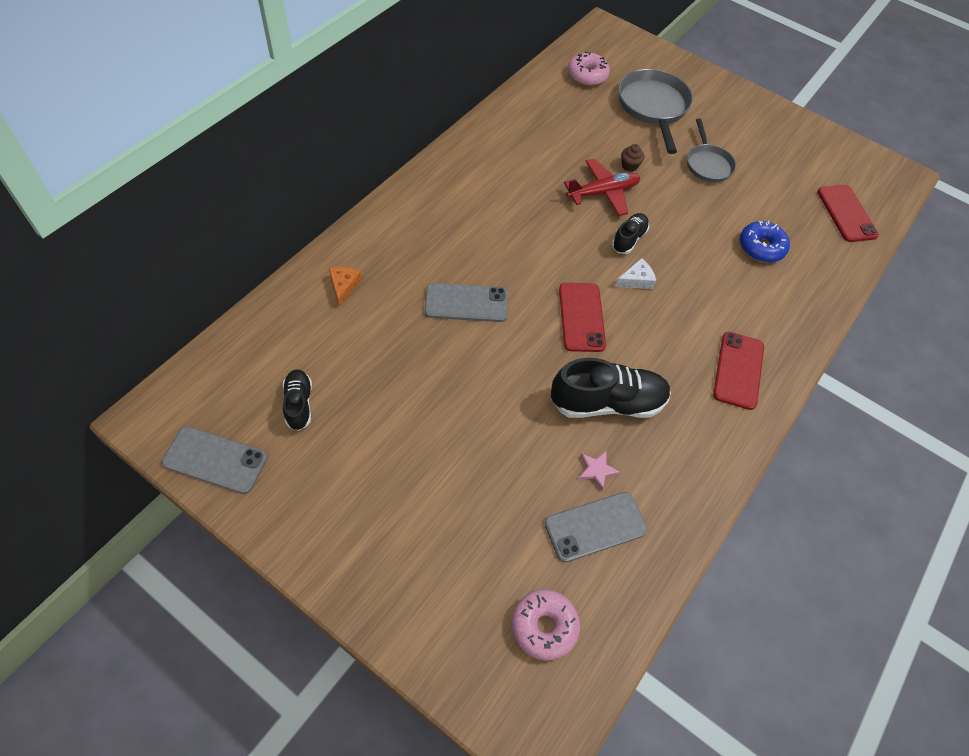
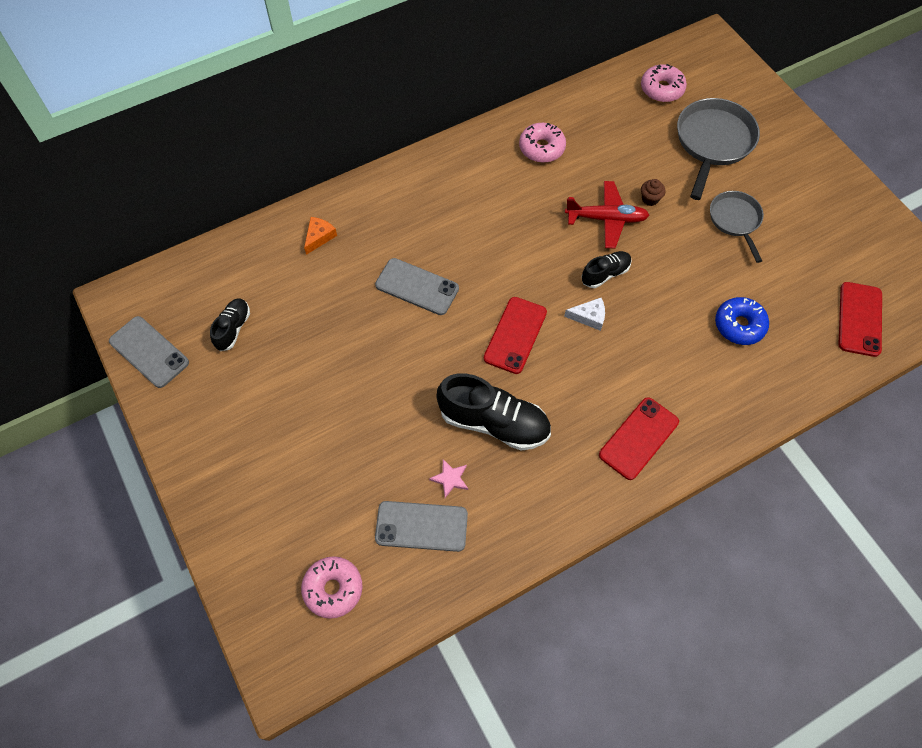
camera: 30 degrees right, 5 degrees up
grey pan [687,119,736,182] -> grey pan turned 150 degrees clockwise [710,191,764,263]
none -> pink donut [519,123,566,163]

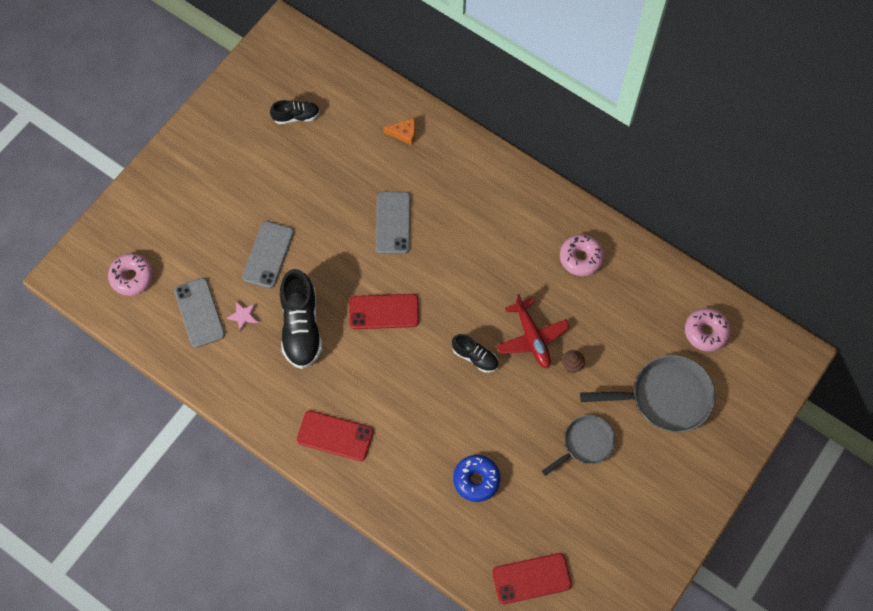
camera: 65 degrees right, 5 degrees up
grey phone [109,316,189,388] -> grey phone moved to [242,221,294,288]
white cheese [564,298,605,331] -> none

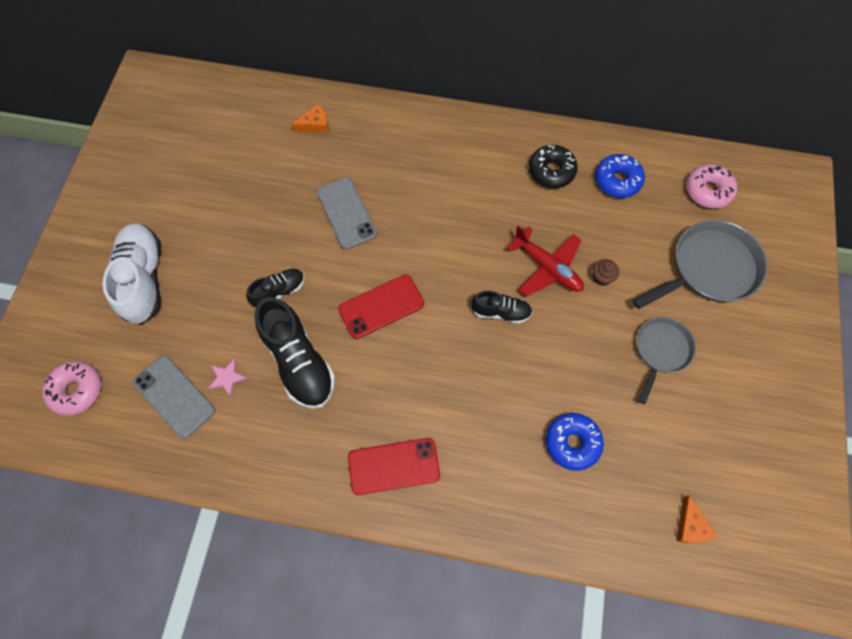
camera: 25 degrees left, 0 degrees up
grey phone [242,221,294,288] -> none
black shoe [270,100,320,124] -> black shoe moved to [246,269,305,307]
red phone [492,553,572,604] -> orange cheese [676,495,718,543]
pink donut [560,234,604,276] -> black donut [529,145,578,188]
none -> white shoe [103,223,161,325]
none -> blue donut [595,154,645,198]

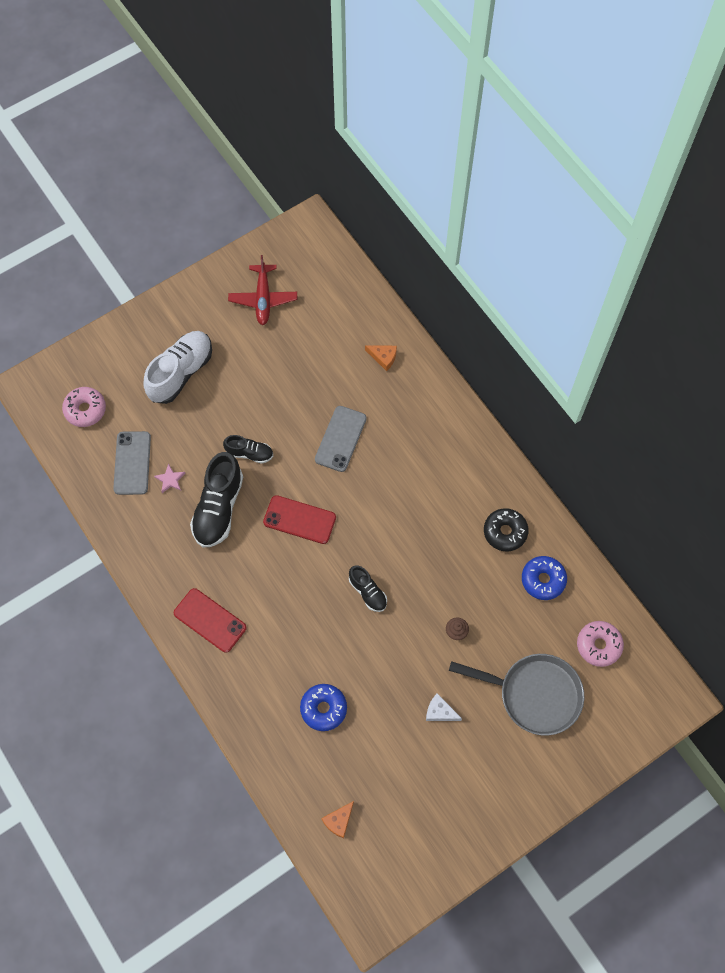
camera: 45 degrees right, 0 degrees up
red plane [506,226,584,297] -> red plane moved to [228,255,297,325]
grey pan [637,317,696,404] -> white cheese [426,693,462,721]

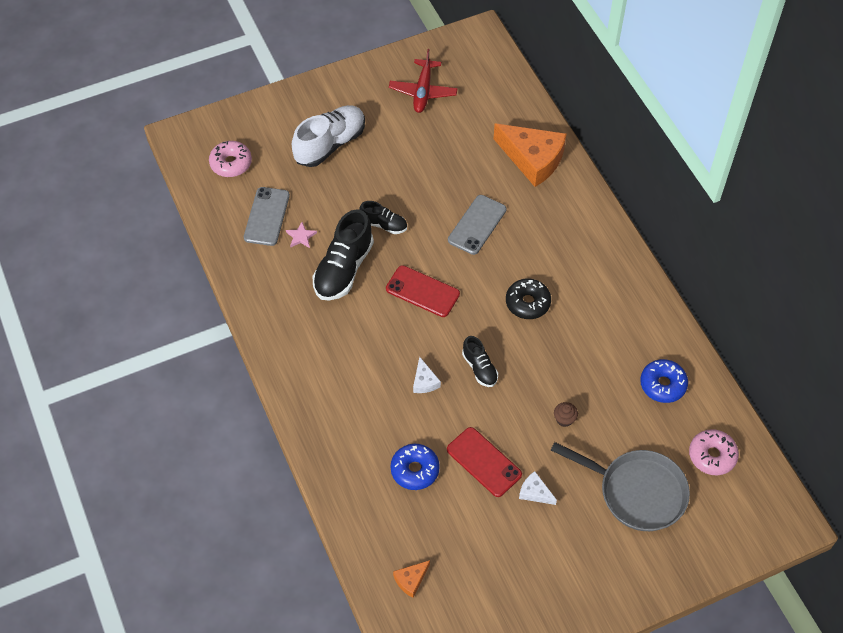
camera: 10 degrees right, 10 degrees down
red phone [174,588,247,653] -> red phone moved to [447,427,522,497]
orange cheese [365,345,397,371] -> orange cheese [494,123,567,187], size x2.26
black donut [484,508,529,552] -> black donut moved to [506,278,551,319]
none -> white cheese [413,357,441,393]

